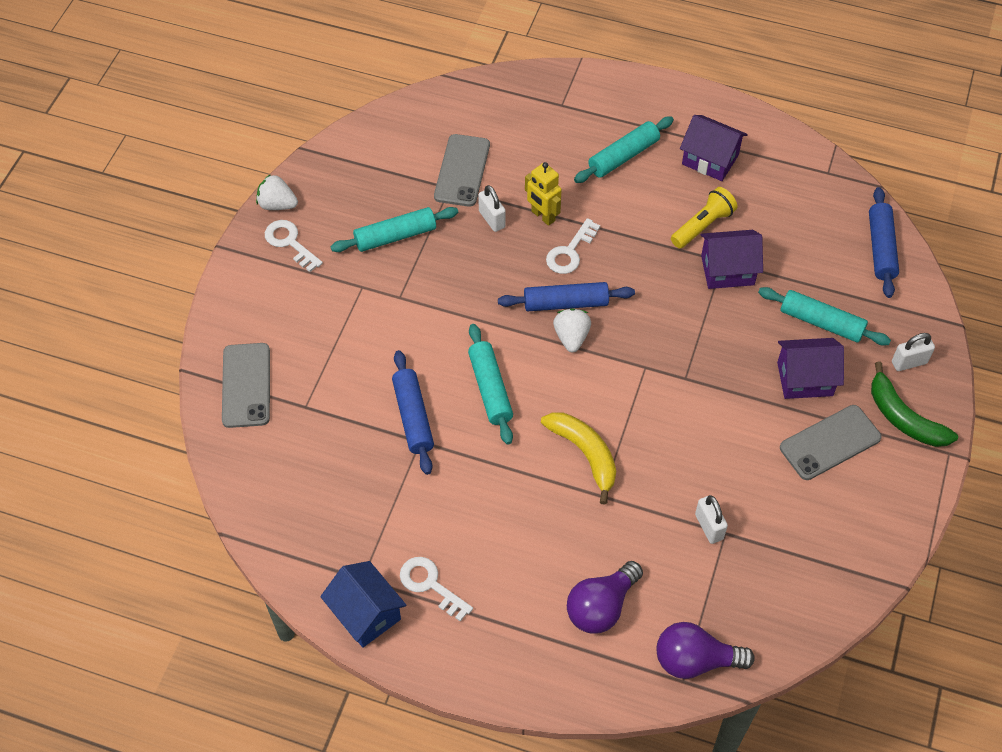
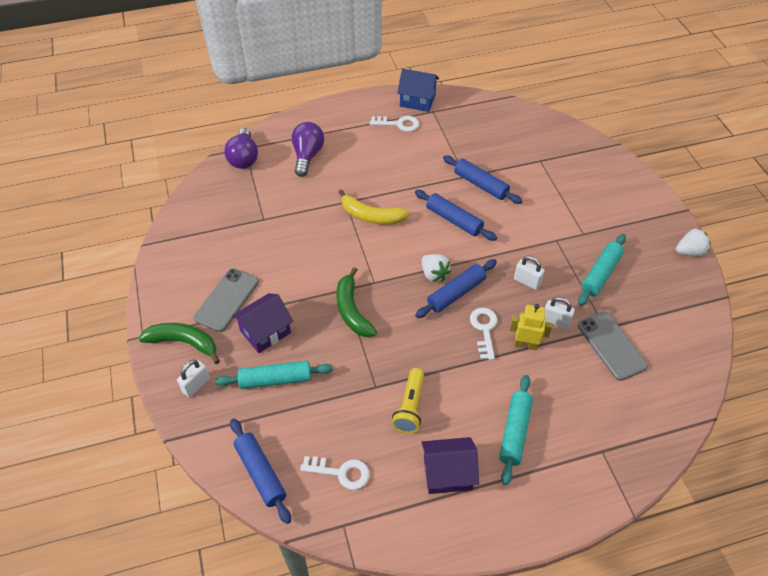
camera: 145 degrees right, 5 degrees down
grey phone [222,343,270,428] -> none
white key [265,220,323,272] -> white key moved to [300,456,370,490]
turquoise rolling pin [468,324,513,445] -> blue rolling pin [415,190,497,241]
purple light bulb [656,622,755,679] -> purple light bulb turned 120 degrees clockwise [224,128,258,169]
white padlock [695,495,728,544] -> white padlock moved to [514,256,545,290]
purple house [701,230,763,289] -> none
none -> green banana [336,267,377,337]

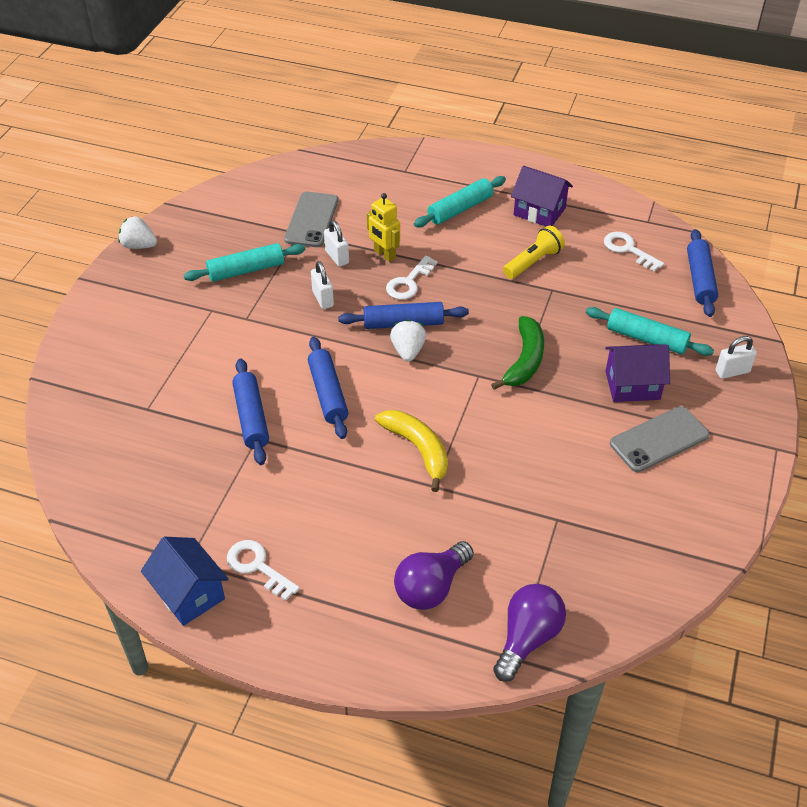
camera: 145 degrees left, 5 degrees down
green banana [139,323,220,364] -> none

